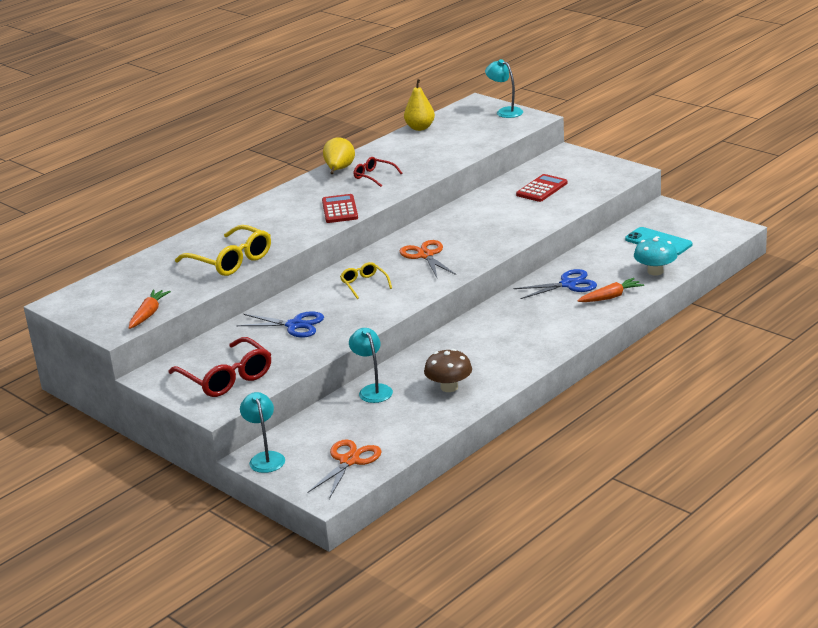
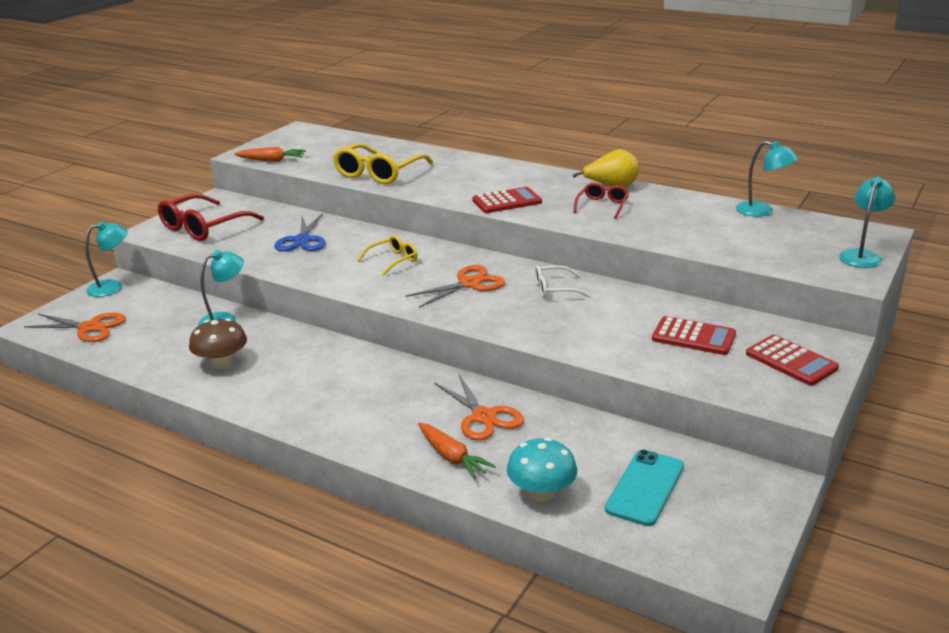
camera: 75 degrees right, 0 degrees up
yellow pear [404,79,435,131] -> turquoise lamp [736,141,798,217]
blue scissors [513,269,597,299] -> orange scissors [435,373,524,440]
none -> white glasses [535,265,590,298]
none -> red calculator [746,335,839,386]

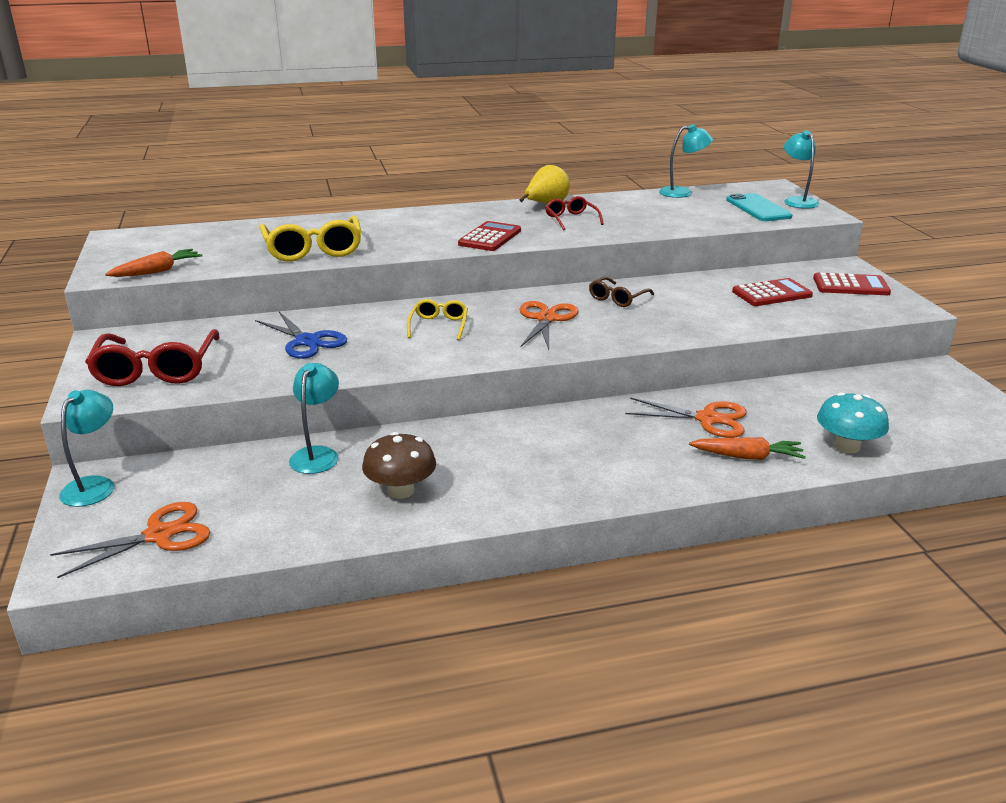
camera: 45 degrees left, 0 degrees up
white glasses [535,265,590,298] -> brown glasses [589,277,654,307]
turquoise phone [605,450,684,526] -> turquoise phone moved to [726,193,793,221]

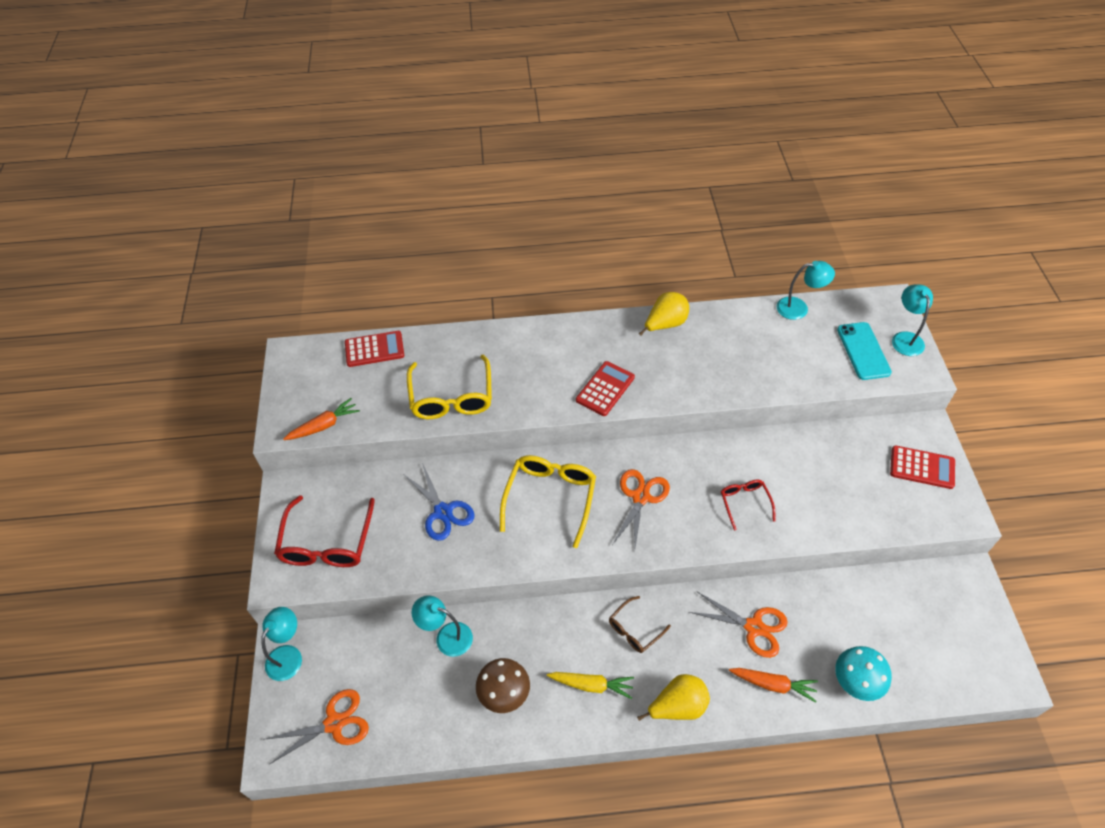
camera: 10 degrees right, 25 degrees up
turquoise lamp [289,363,339,474] -> turquoise lamp turned 90 degrees counterclockwise [412,595,473,657]
yellow glasses [407,299,468,340] -> yellow glasses [500,455,596,548], size x1.83
red glasses [545,196,604,230] -> red glasses moved to [721,480,775,531]
brown glasses [589,277,654,307] -> brown glasses moved to [609,596,671,653]
red calculator [732,278,813,306] -> red calculator moved to [345,331,404,367]
none -> yellow carrot [547,672,634,699]
none -> yellow pear [637,674,710,721]

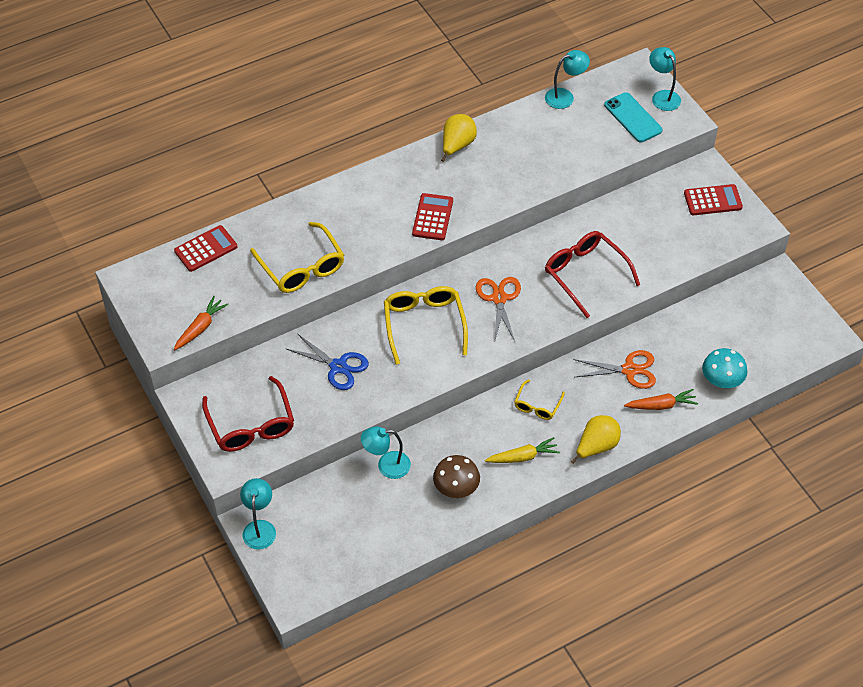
camera: 25 degrees left, 0 degrees up
orange scissors [263,689,369,764] -> none
brown glasses [609,596,671,653] -> yellow glasses [514,379,565,420]
red glasses [721,480,775,531] -> red glasses [545,231,640,318], size x1.83

